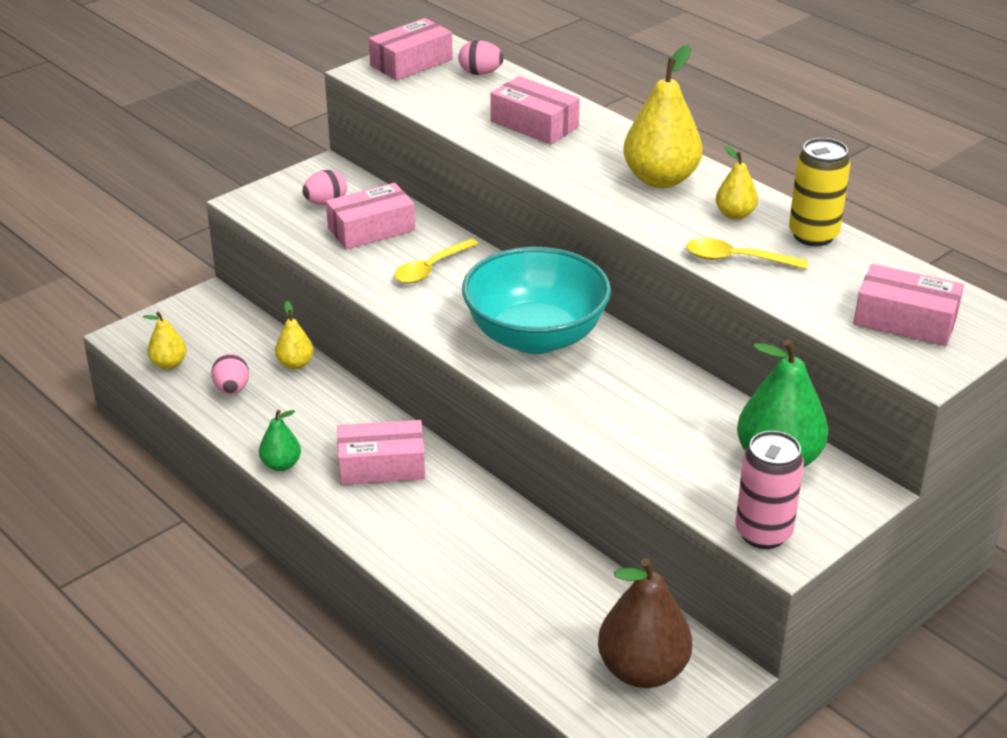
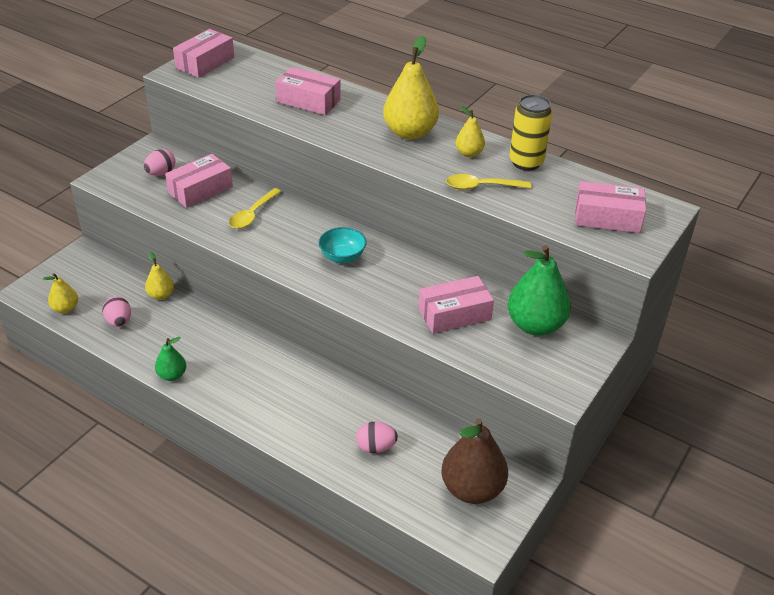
camera: 15 degrees left, 5 degrees up
pink box [337,420,425,485] -> pink box moved to [419,276,494,333]
pink egg [458,40,504,75] -> pink egg moved to [356,422,398,453]
turquoise bowl [462,247,611,354] -> turquoise bowl [319,227,367,263], size x0.45
pink can [735,431,804,549] -> none

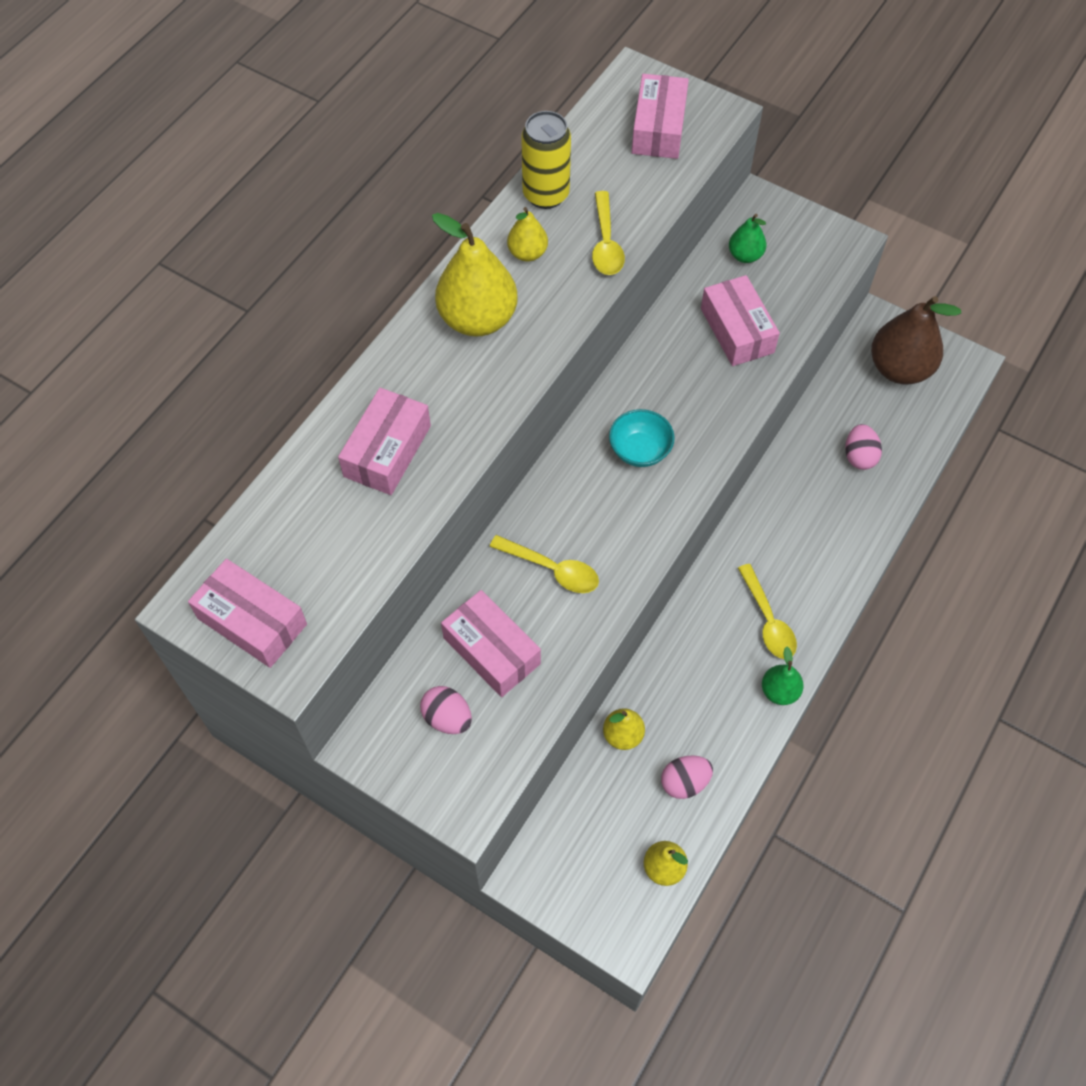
camera: 90 degrees left, 20 degrees up
green pear [507,245,571,336] -> green pear [729,214,766,263], size x0.52
none -> yellow spoon [738,564,797,659]

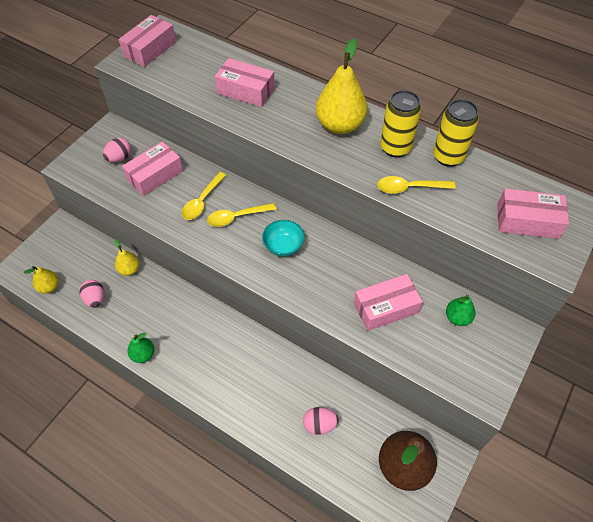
camera: 90 degrees right, 5 degrees down
yellow pear [507,207,548,262] -> yellow can [380,90,421,157]
yellow spoon [738,564,797,659] -> yellow spoon moved to [207,203,277,227]

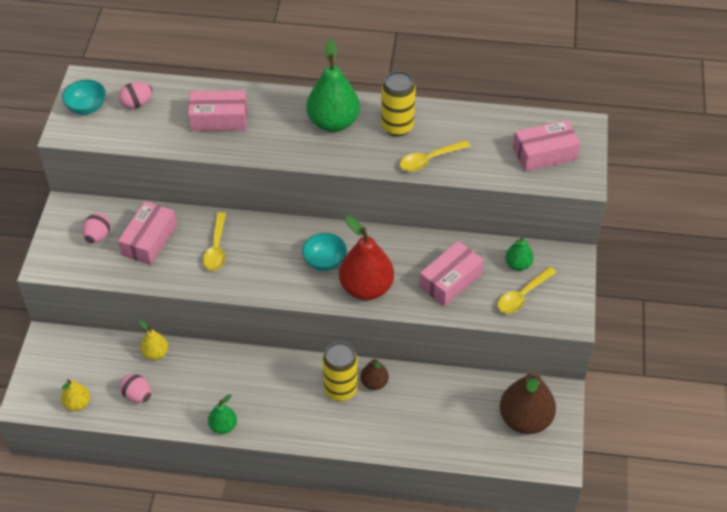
camera: 25 degrees left, 5 degrees down
pink box [119,15,176,67] -> turquoise bowl [62,80,106,115]
yellow spoon [207,203,277,227] -> yellow spoon moved to [498,267,557,313]
pink egg [303,407,339,435] -> pink egg moved to [119,82,153,109]
yellow pear [316,38,368,134] -> green pear [307,39,360,132]
yellow can [433,99,479,167] -> yellow can moved to [323,342,358,401]
none -> red pear [339,216,394,300]
none -> brown pear [360,358,389,390]

